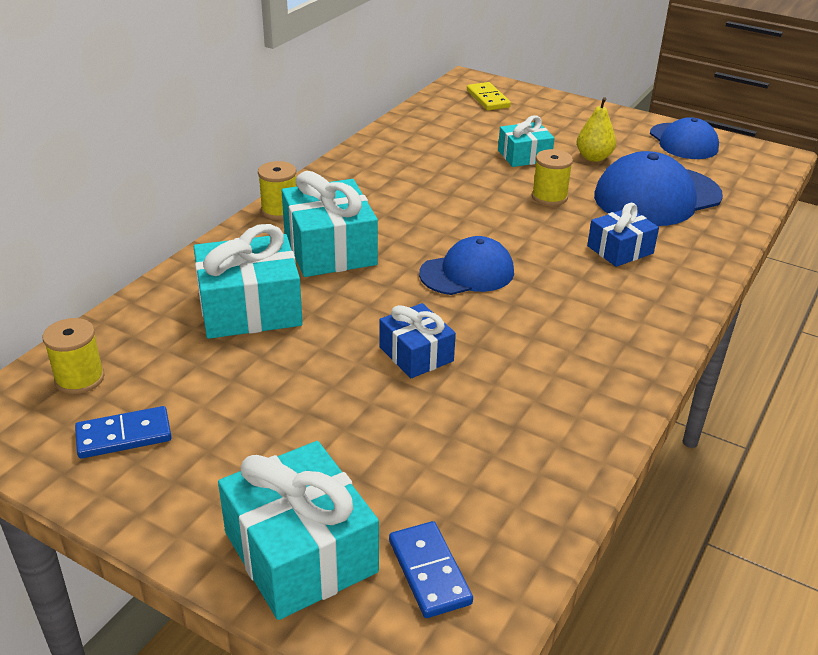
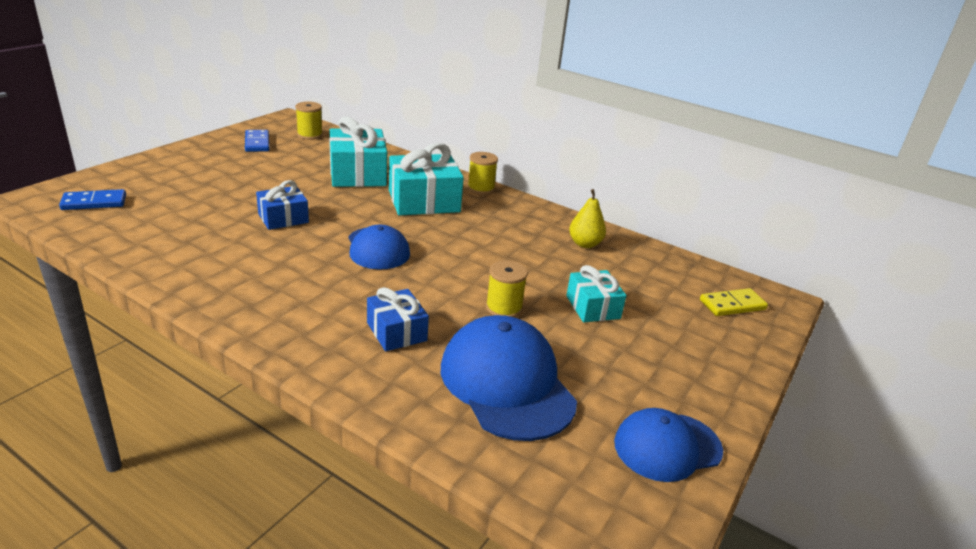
camera: 90 degrees right, 5 degrees down
turquoise gift [218,441,379,620] -> none
yellow pear [577,97,616,162] -> yellow pear moved to [569,189,606,248]

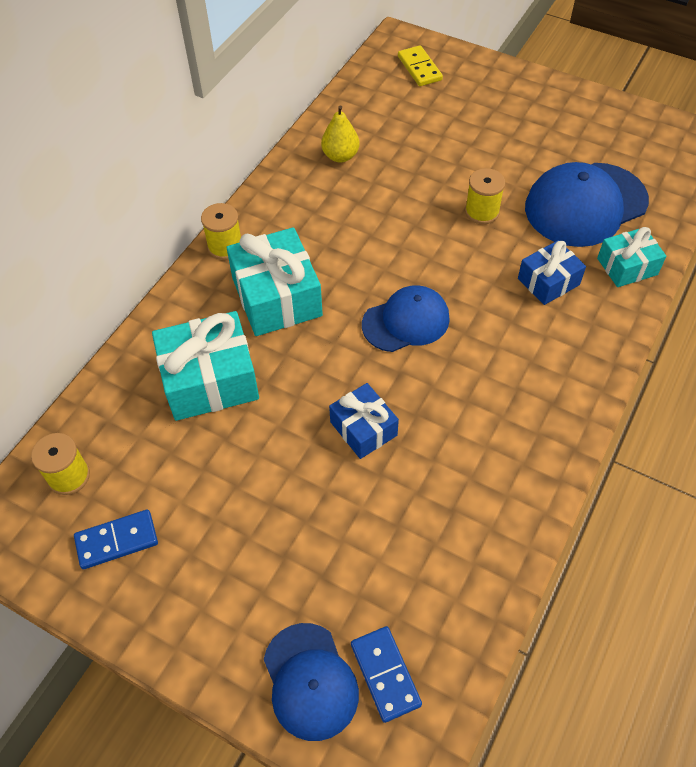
camera: 90 degrees left, 25 degrees up
turquoise gift [566,265,626,322] -> turquoise gift moved to [597,227,666,287]
blue cap [614,408,723,482] -> blue cap moved to [264,623,359,741]

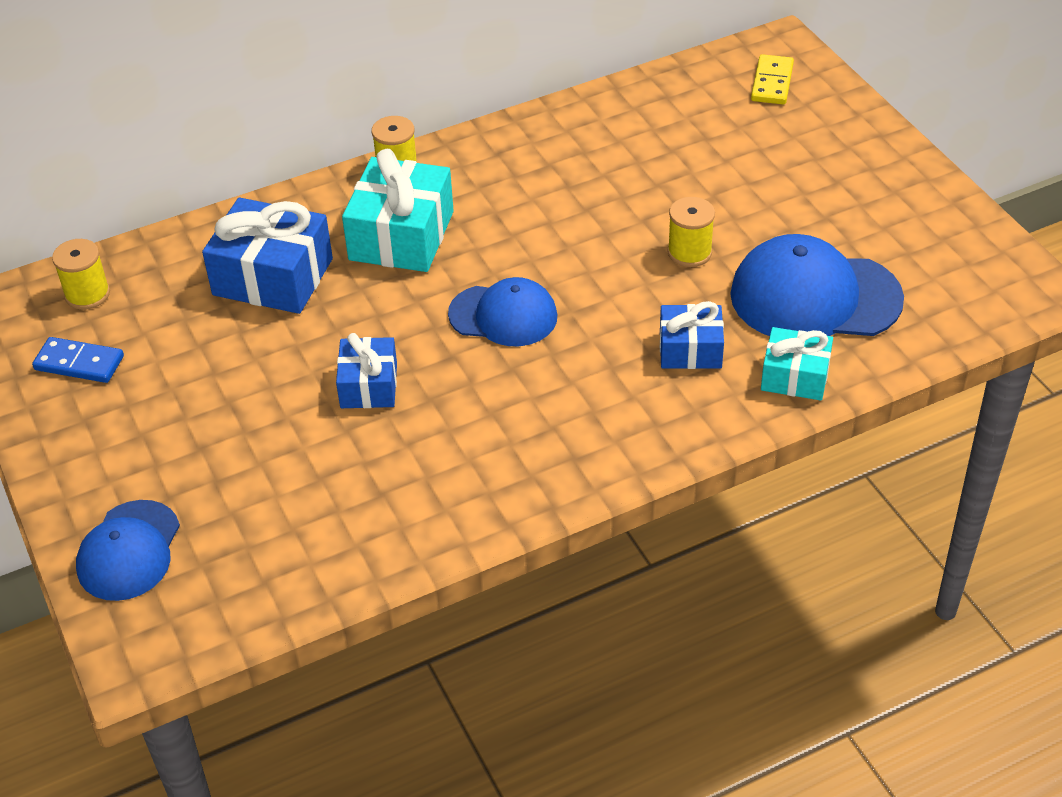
camera: 35 degrees right, 10 degrees down
turquoise gift [152,311,259,421] -> blue gift [202,198,333,314]
yellow pear [321,105,360,162] -> none
blue domino [351,626,422,723] -> none

